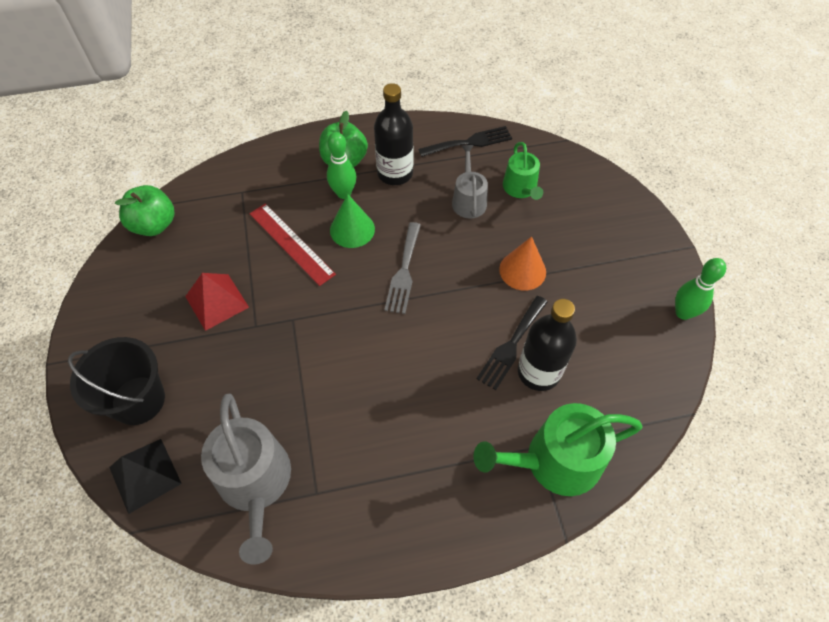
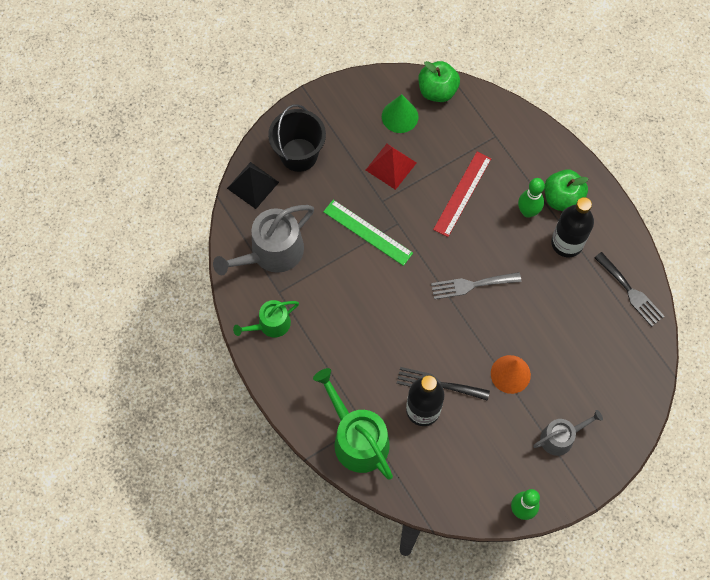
camera: 70 degrees right, 10 degrees up
green cone [330,194,375,248] -> green cone moved to [382,94,419,133]
grey watering can [452,145,488,218] -> grey watering can moved to [533,410,603,456]
green watering can [503,142,543,200] -> green watering can moved to [233,300,299,338]
none -> green ruler [323,200,413,266]

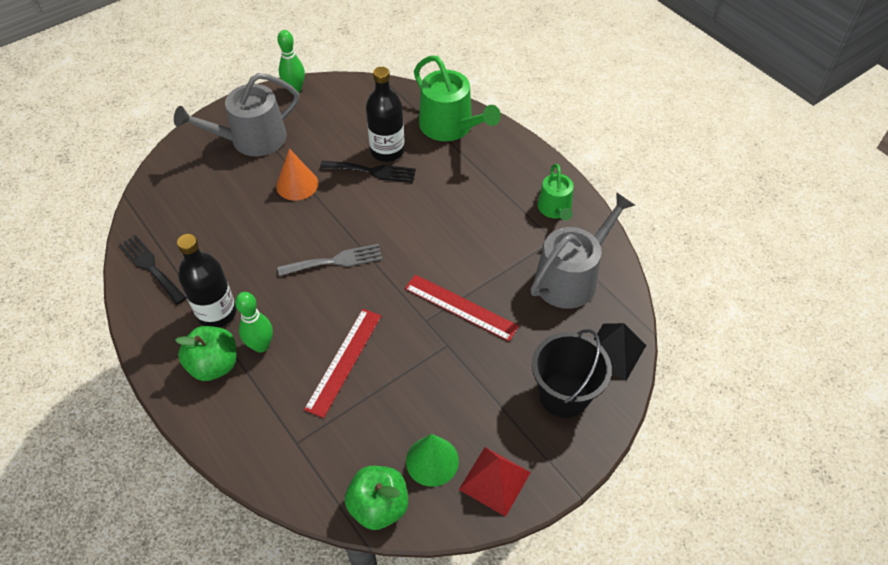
camera: 175 degrees right, 15 degrees down
green watering can [233,300,299,338] -> green watering can turned 120 degrees clockwise [538,164,574,221]
green ruler [323,200,413,266] -> red ruler [405,274,519,341]
red pyramid [366,144,417,190] -> red pyramid moved to [459,447,531,517]
grey watering can [533,410,603,456] -> grey watering can [174,73,299,156], size x1.69

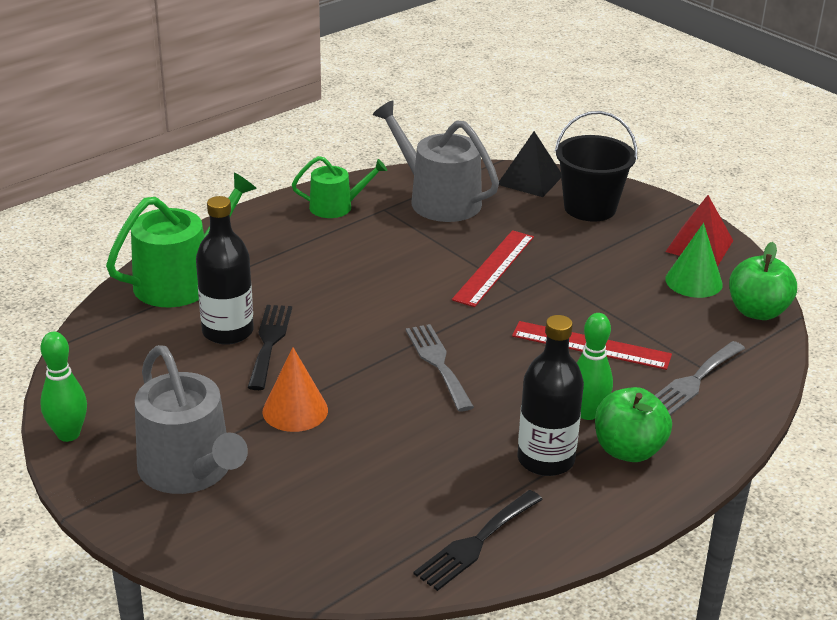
camera: 95 degrees left, 20 degrees down
none -> grey fork [655,341,745,415]

